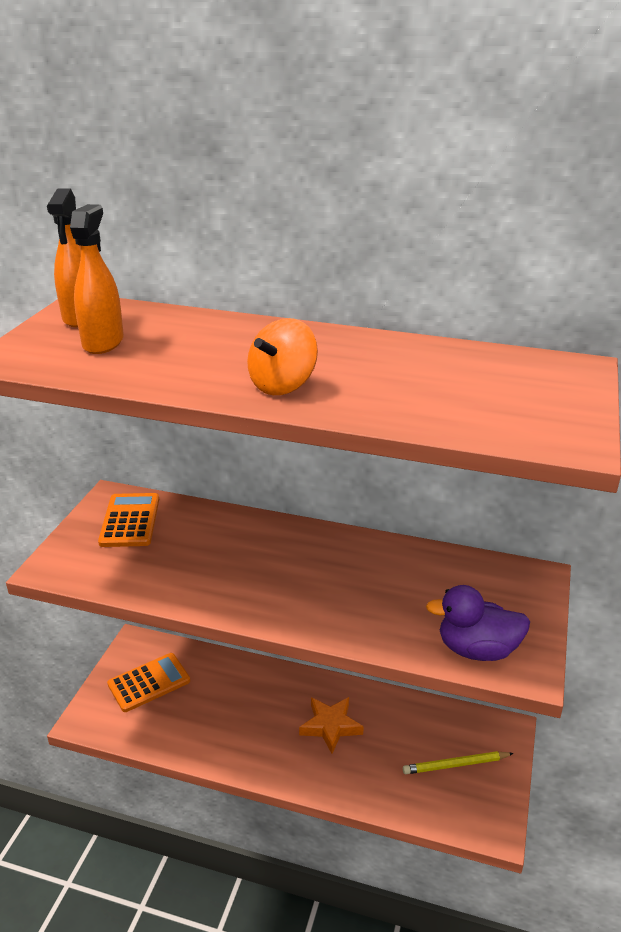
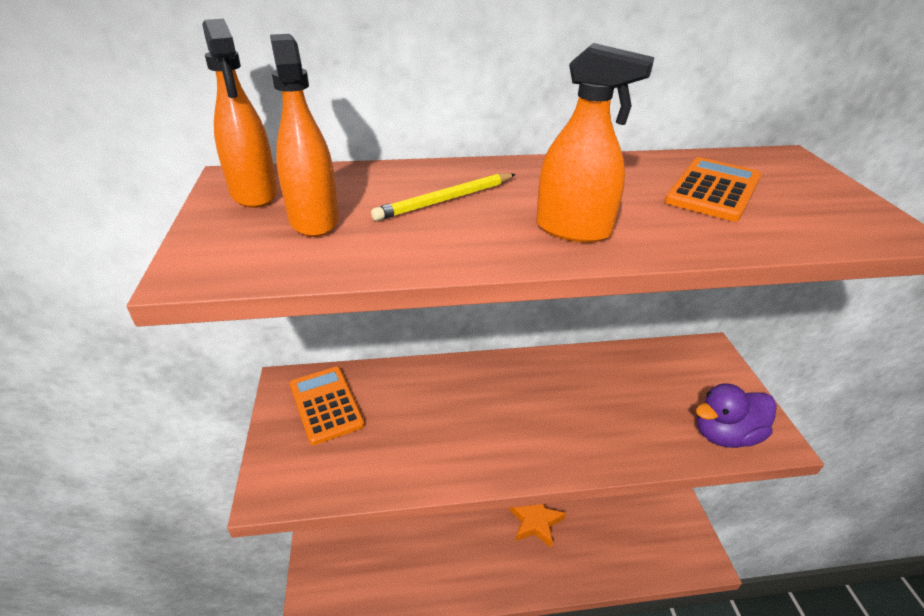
camera: 25 degrees left, 5 degrees up
orange calculator [107,653,190,712] -> orange calculator moved to [665,157,761,222]
orange spinning top [247,318,318,395] -> orange spray bottle [536,43,654,243]
yellow pencil [403,751,514,774] -> yellow pencil moved to [371,173,516,221]

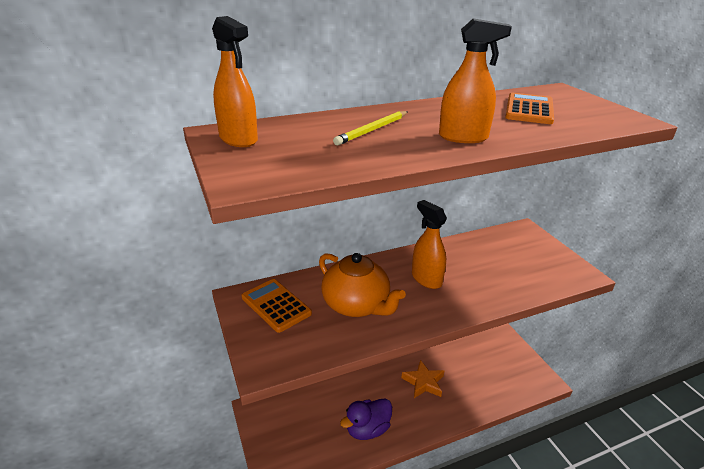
camera: 15 degrees left, 5 degrees down
orange spray bottle [270,34,339,237] -> orange spray bottle moved to [412,200,447,289]
purple duck [696,383,777,448] -> purple duck moved to [340,398,392,440]
none -> orange teapot [319,253,406,317]

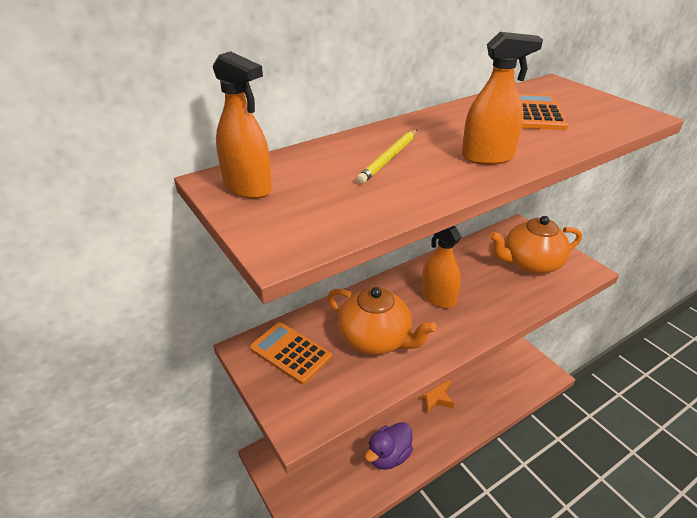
camera: 10 degrees left, 5 degrees up
none -> orange teapot [489,216,582,274]

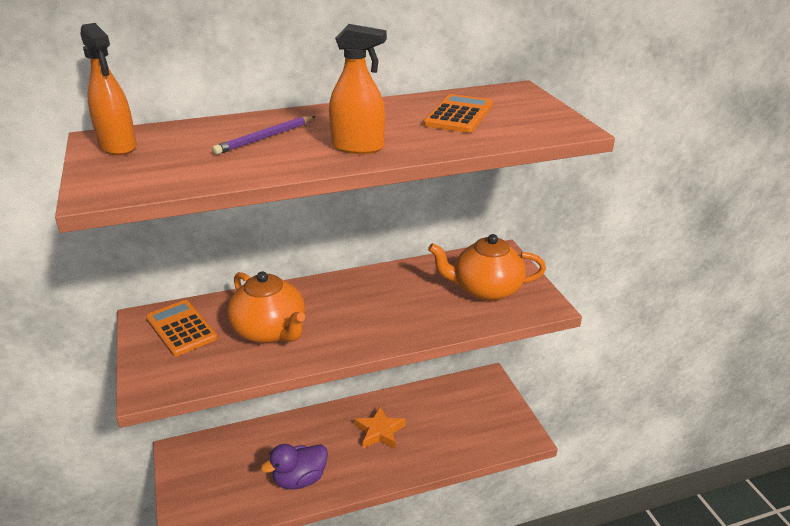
camera: 15 degrees right, 5 degrees down
yellow pencil [357,129,417,184] -> purple pencil [212,116,316,155]
orange spray bottle [421,226,461,308] -> none

